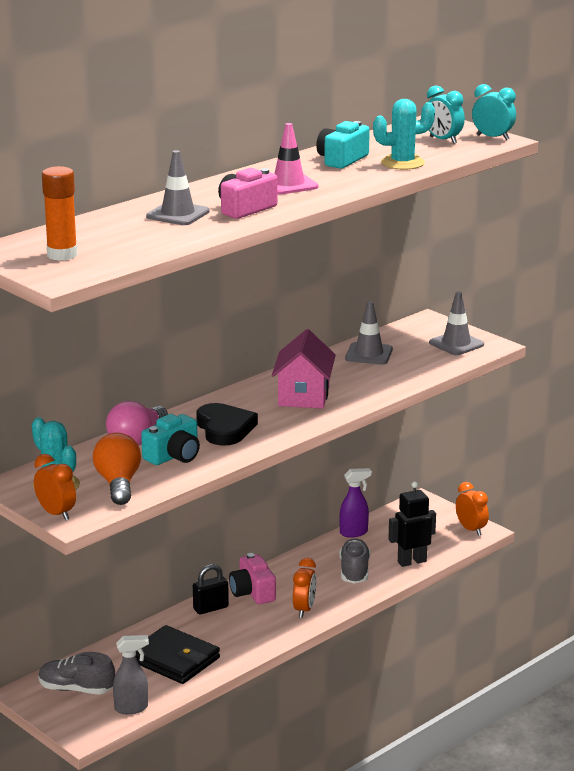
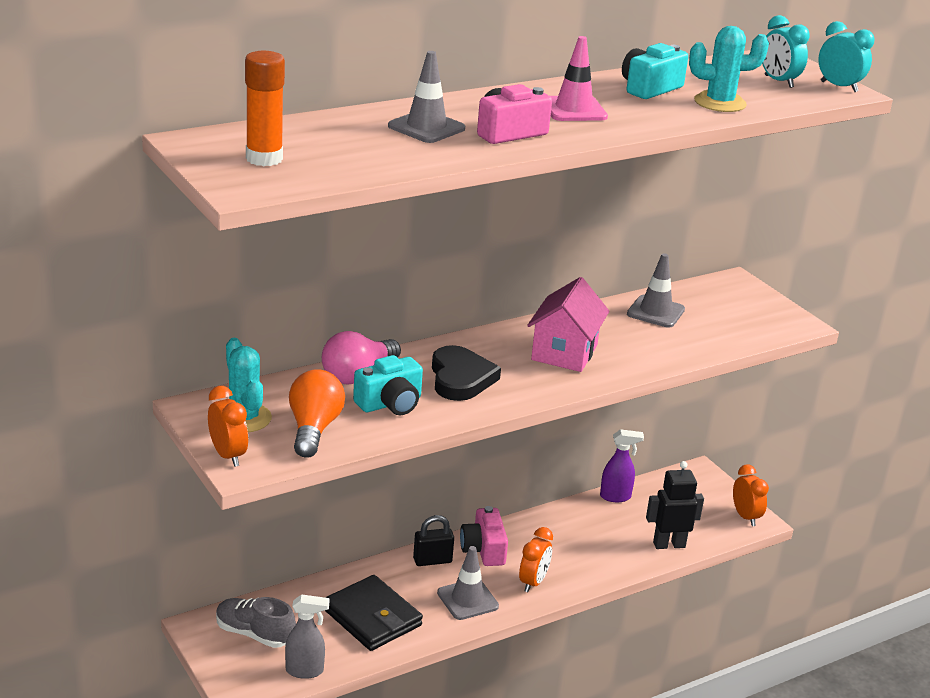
camera: 10 degrees right, 5 degrees up
grey shoe [339,538,370,584] -> none
grey traffic cone [429,291,484,355] -> grey traffic cone moved to [437,546,499,620]

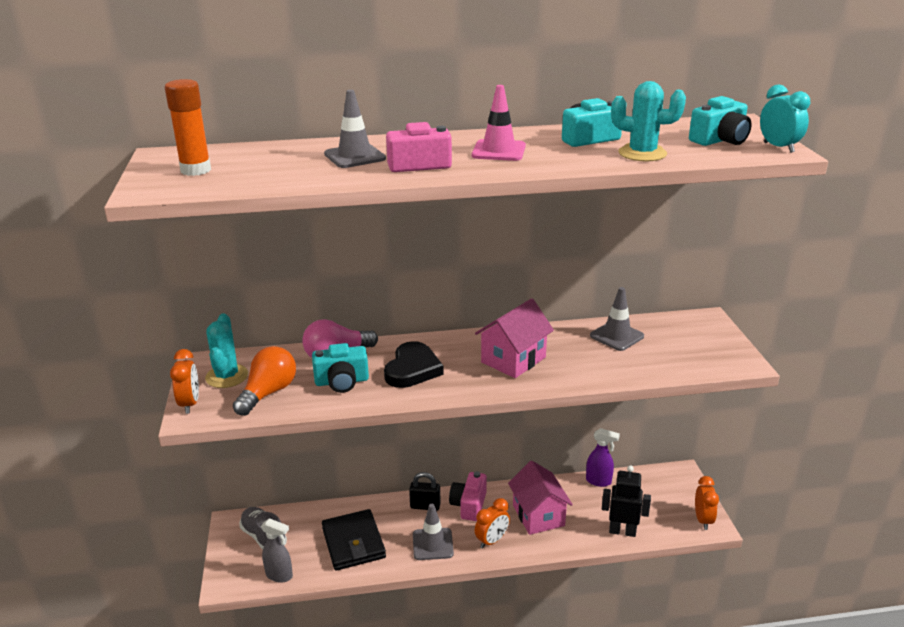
camera: 25 degrees right, 0 degrees up
turquoise clock [762,15,810,88] -> turquoise camera [689,96,752,146]
none -> pink house [508,461,573,535]

